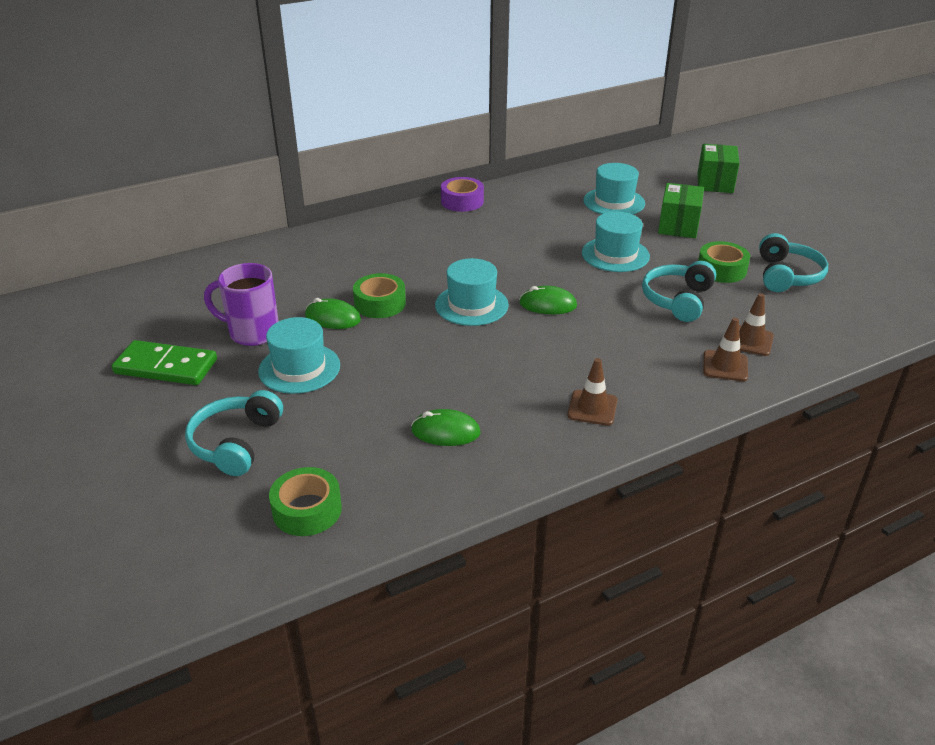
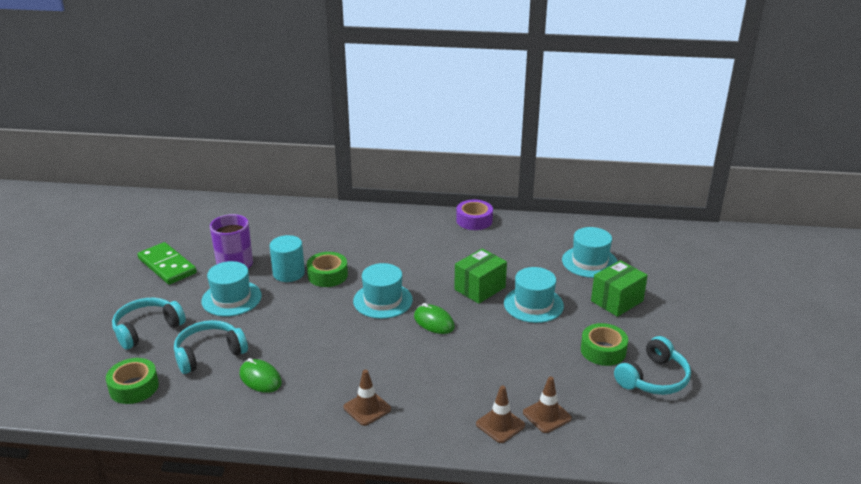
camera: 35 degrees right, 5 degrees down
green mouse [305,298,361,329] -> turquoise cylinder [270,235,305,282]
turquoise headphones [642,261,716,322] -> turquoise headphones moved to [174,320,248,374]
green box [698,144,740,193] -> green box moved to [454,249,507,304]

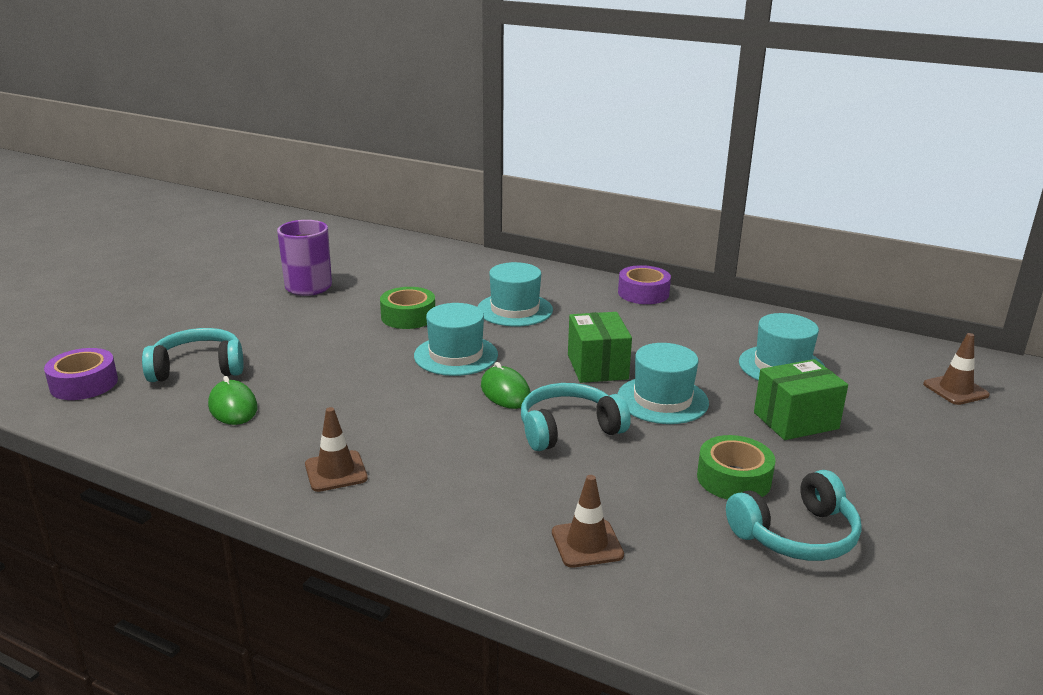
camera: 20 degrees right, 5 degrees down
green tape [106,358,159,404] -> purple tape [44,348,118,400]
turquoise headphones [112,298,186,350] -> turquoise headphones moved to [521,383,631,451]
green domino [137,242,197,285] -> none
turquoise hat [201,261,262,316] -> turquoise hat moved to [478,262,553,327]
turquoise cylinder [270,235,305,282] -> none
green box [454,249,507,304] -> green box turned 75 degrees counterclockwise [568,312,632,383]
brown traffic cone [476,386,525,443] -> brown traffic cone moved to [923,333,990,405]

